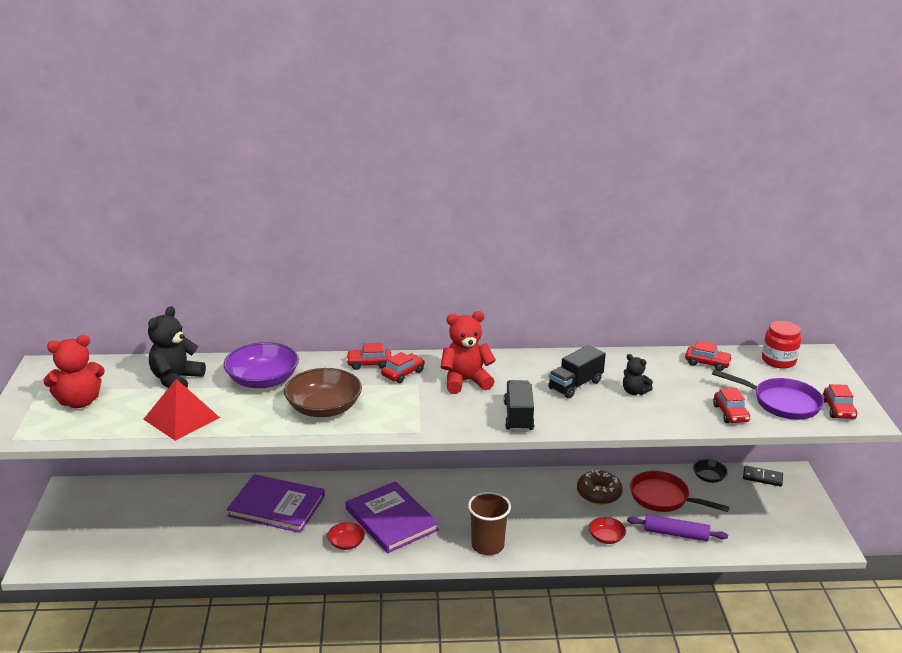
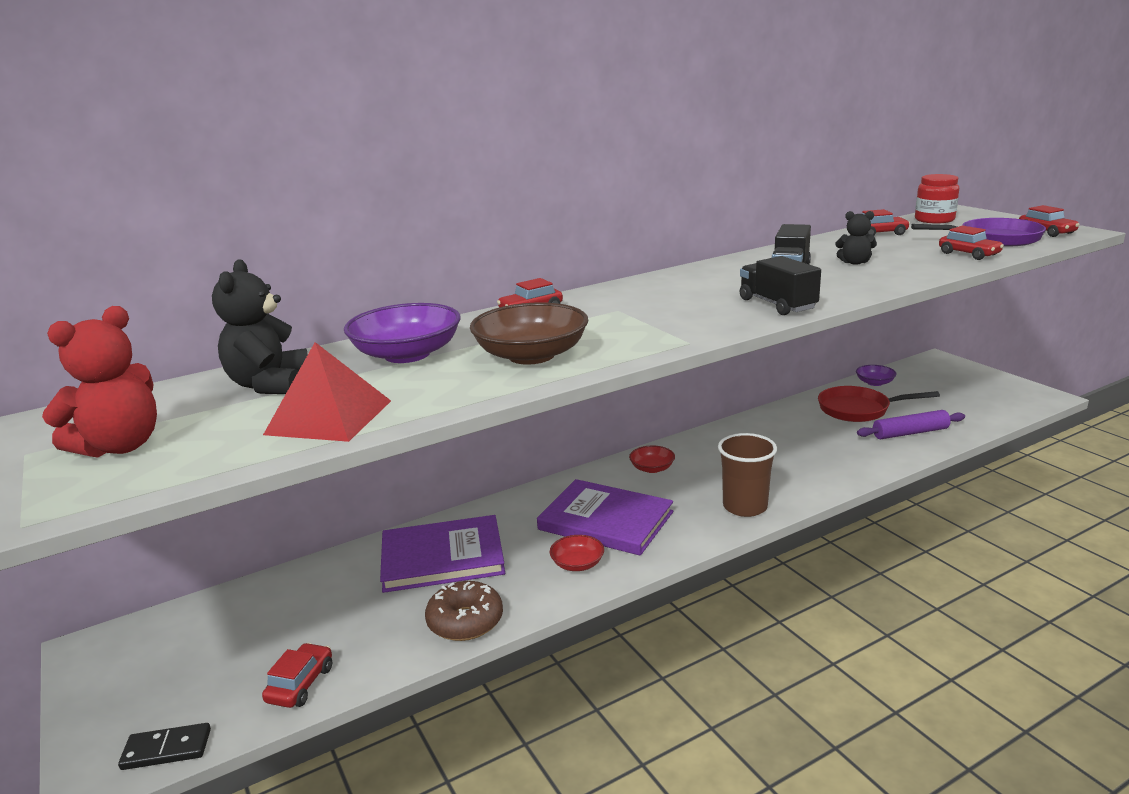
camera: 25 degrees left, 5 degrees down
red car [381,352,425,383] -> red car moved to [262,643,332,708]
red teddy bear [441,311,496,394] -> none
brown donut [577,470,623,505] -> brown donut moved to [425,581,503,641]
red bowl [589,517,626,544] -> red bowl moved to [629,446,675,473]
black bowl [693,459,728,483] -> purple bowl [856,365,897,386]
black domino [743,466,783,486] -> black domino moved to [118,723,211,770]

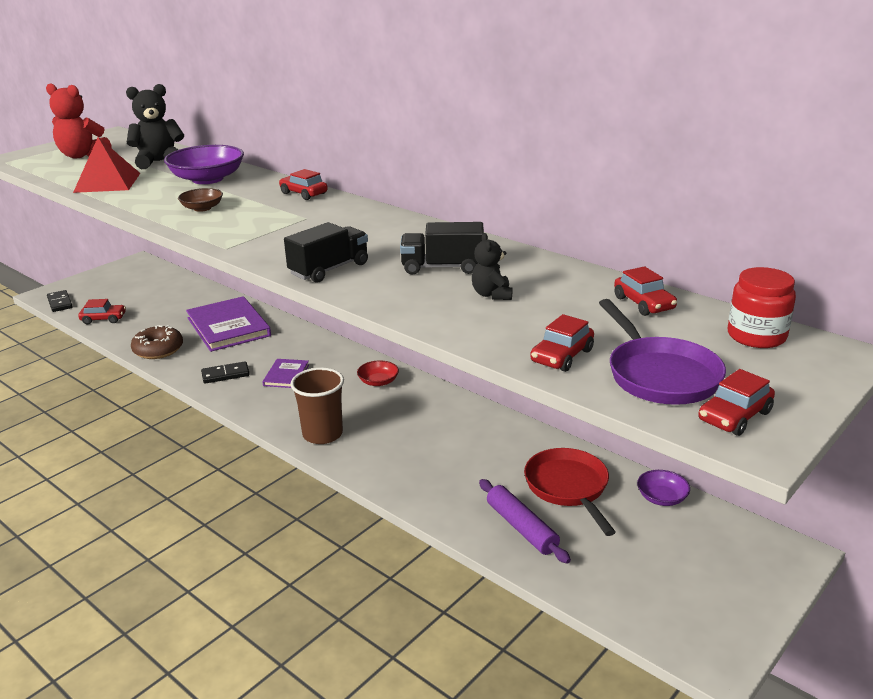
camera: 70 degrees right, 5 degrees up
brown bowl [470,302,588,365] -> brown bowl [178,188,223,212], size x0.52
purple book [537,479,673,556] -> purple book [263,359,309,388], size x0.50
red bowl [550,535,604,571] -> black domino [201,361,250,384]

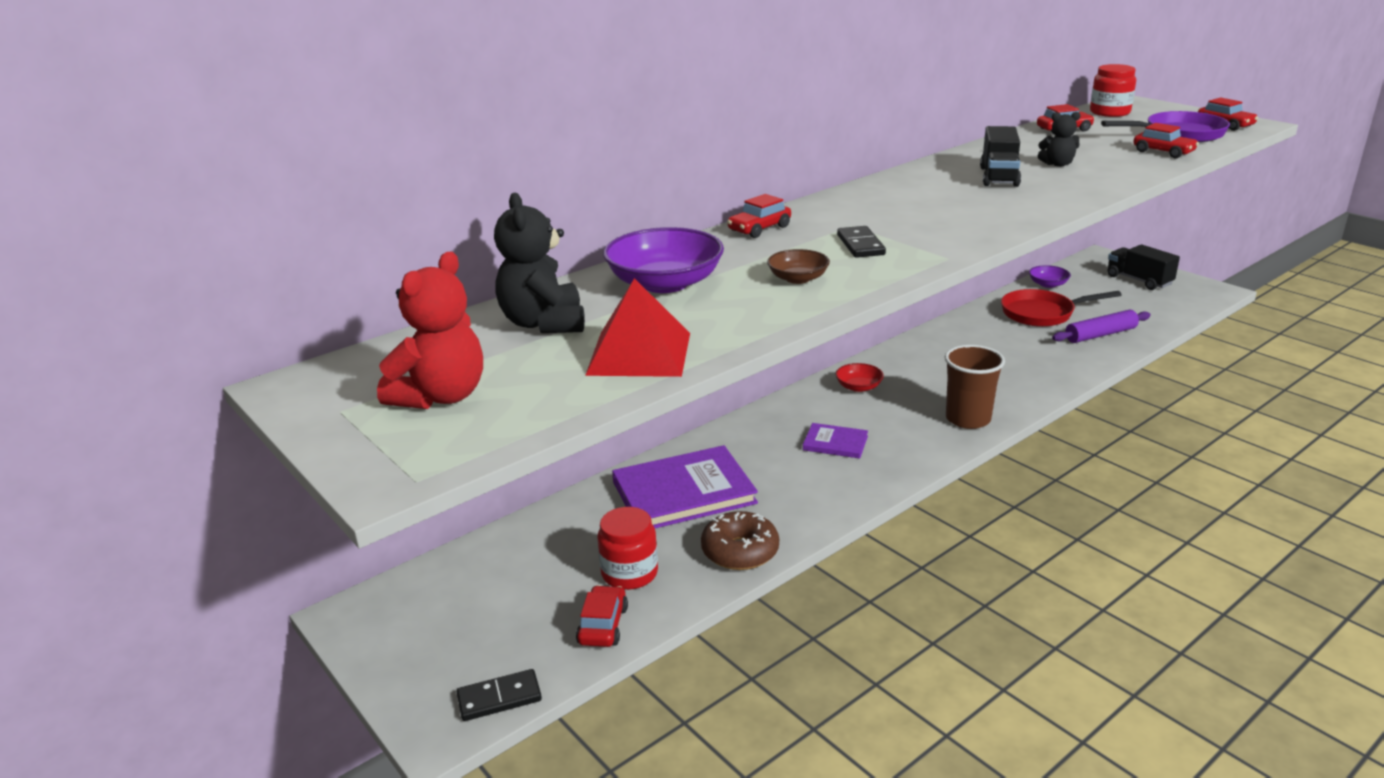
camera: 80 degrees left, 0 degrees up
black domino [201,361,250,384] -> black domino moved to [837,226,886,258]
black truck [284,222,368,283] -> black truck moved to [1108,244,1180,290]
none -> red jar [598,507,658,590]

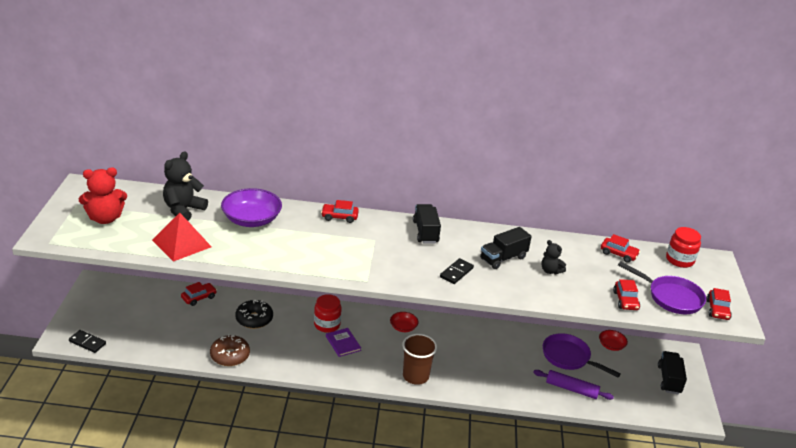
camera: 40 degrees right, 5 degrees up
red car [576,585,628,647] -> red car moved to [181,282,217,306]
red jar [598,507,658,590] -> red jar moved to [314,294,342,333]
purple book [612,445,758,528] -> black donut [235,300,273,329]
brown bowl [767,249,830,284] -> none
black domino [837,226,886,258] -> black domino moved to [440,258,474,284]
red pan [1001,289,1121,327] -> purple pan [543,333,621,377]
purple bowl [1029,265,1071,288] -> red bowl [599,330,628,351]
none -> black truck [413,204,441,243]

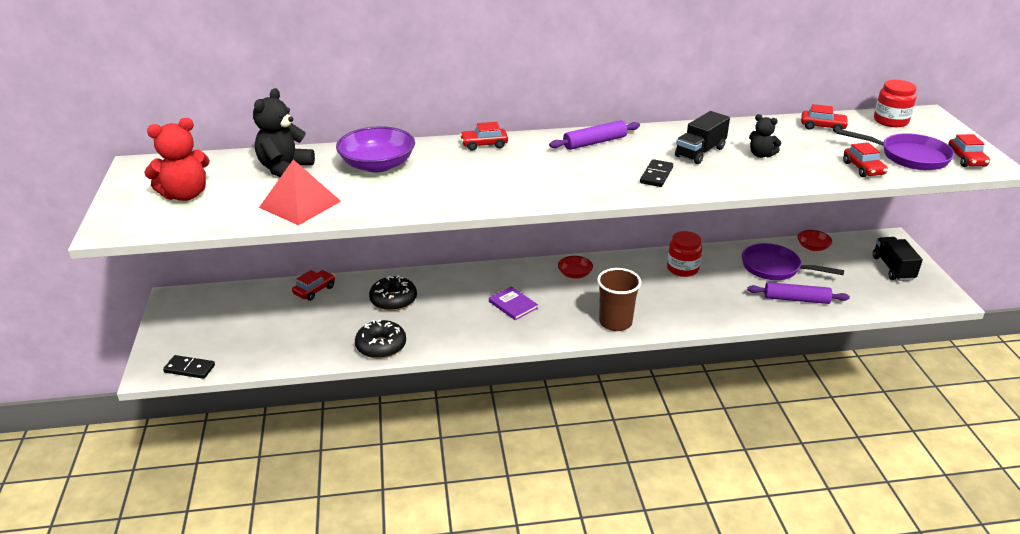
camera: 10 degrees left, 0 degrees up
brown donut [210,334,250,366] -> black donut [355,320,406,359]
red jar [314,294,342,333] -> red jar moved to [667,231,702,277]
black truck [413,204,441,243] -> purple rolling pin [549,120,640,150]

